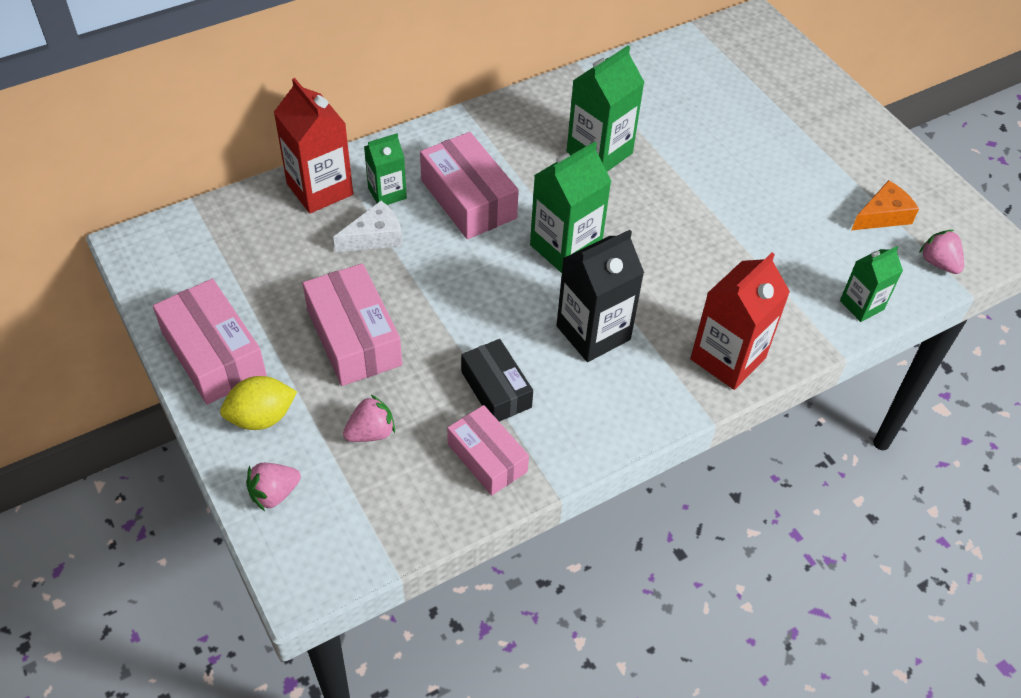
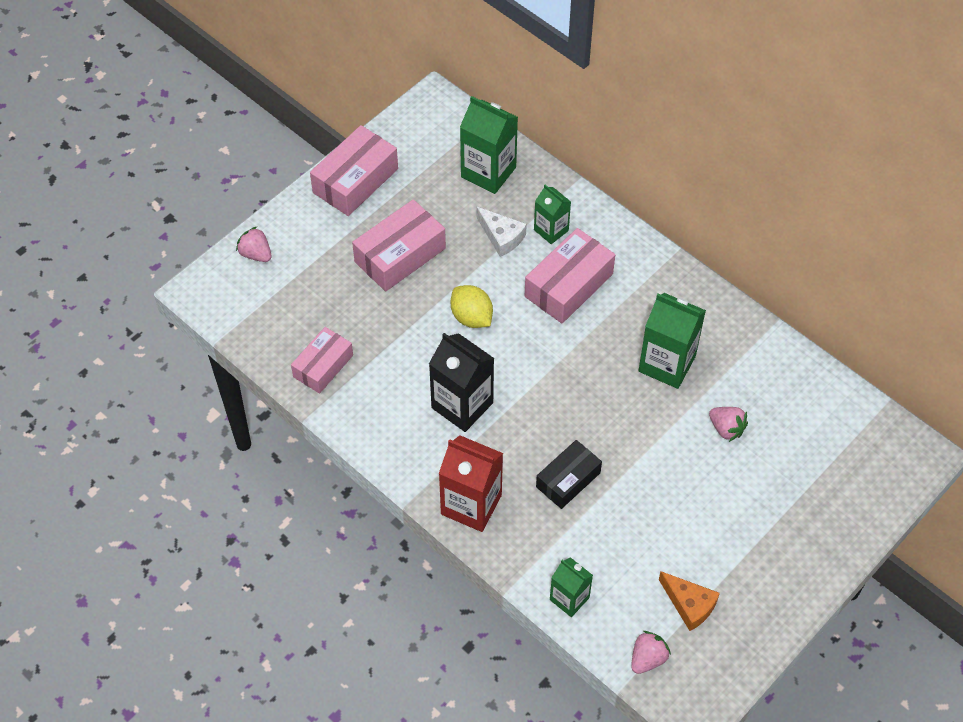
camera: 75 degrees right, 5 degrees up
yellow lemon [220,376,297,430] -> yellow lemon moved to [451,285,493,328]
red carton [274,78,353,213] -> none
pink strawberry [343,395,395,442] -> pink strawberry moved to [709,407,748,442]
black box [461,339,533,422] -> black box moved to [536,440,602,509]
green carton [530,141,612,273] -> green carton moved to [460,96,518,194]

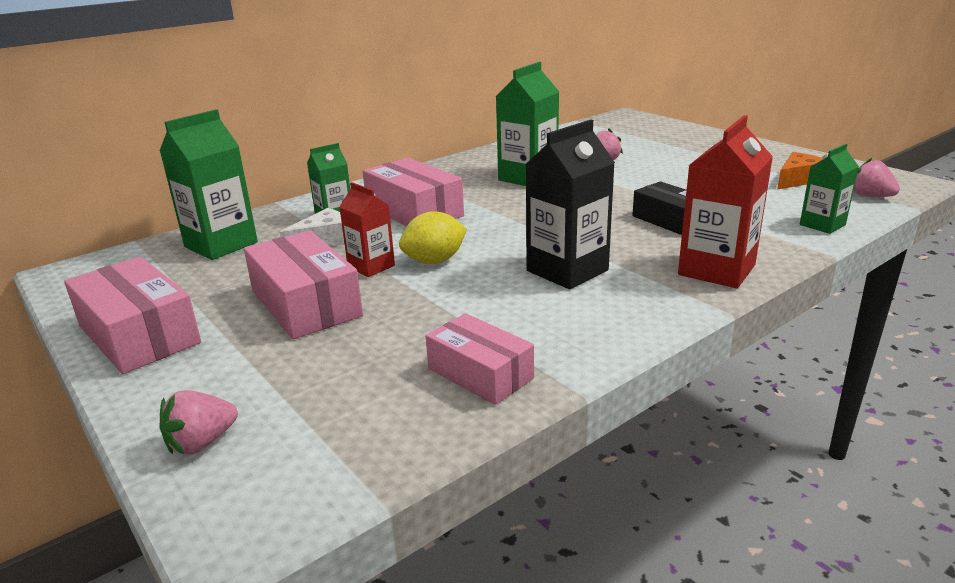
camera: 80 degrees left, 30 degrees down
none -> red carton [340,182,395,277]

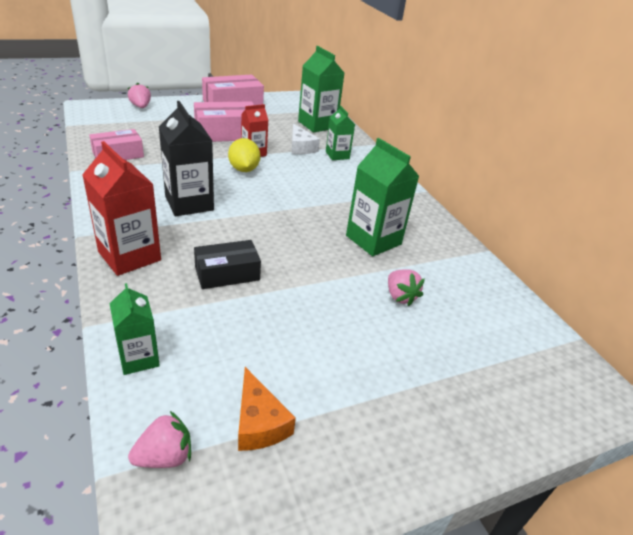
camera: 100 degrees right, 10 degrees up
pink box [362,158,464,226] -> none

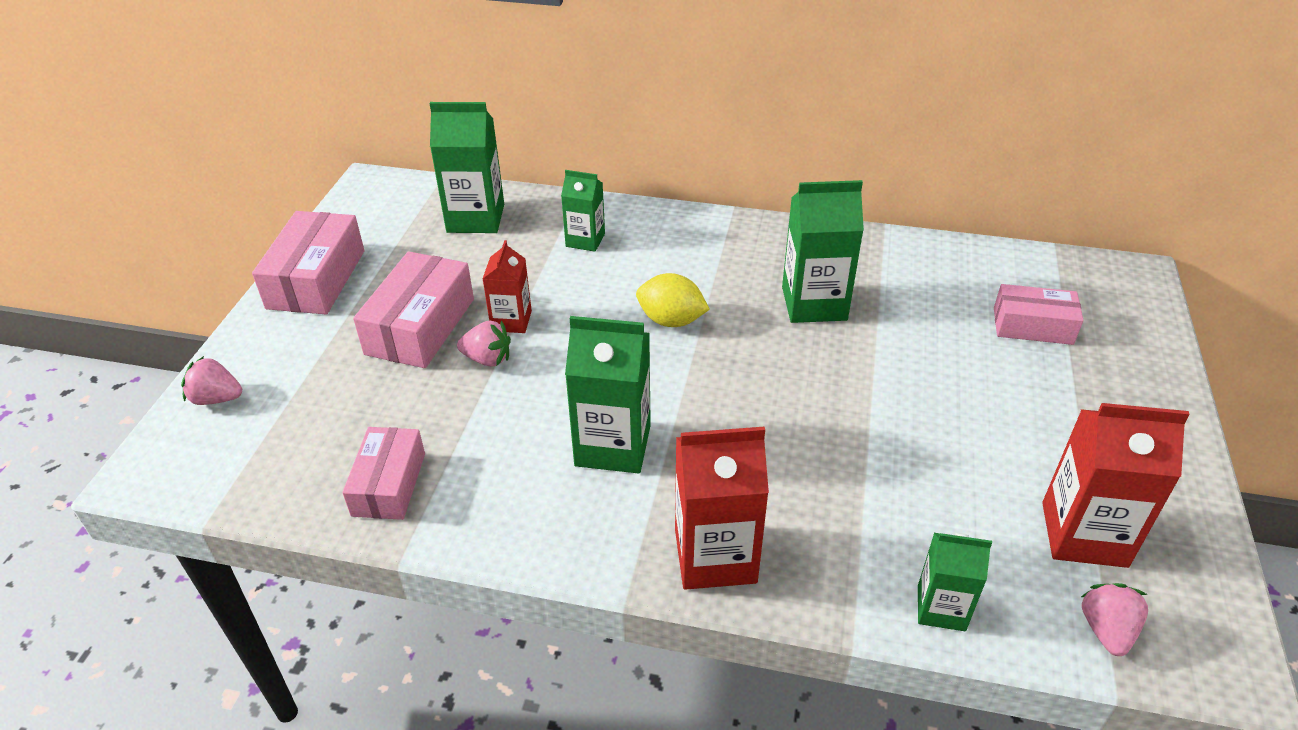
camera: 50 degrees left, 5 degrees up
black carton [159,101,214,216] -> green carton [565,316,651,474]
black box [194,240,261,289] -> none
yellow lemon [228,138,261,172] -> yellow lemon moved to [636,273,710,327]
orange cheese [238,367,296,451] -> red carton [1042,403,1190,568]
white cheese [291,124,320,154] -> none
pink strawberry [388,269,425,306] -> pink strawberry moved to [457,320,511,366]
none -> pink box [994,284,1084,345]

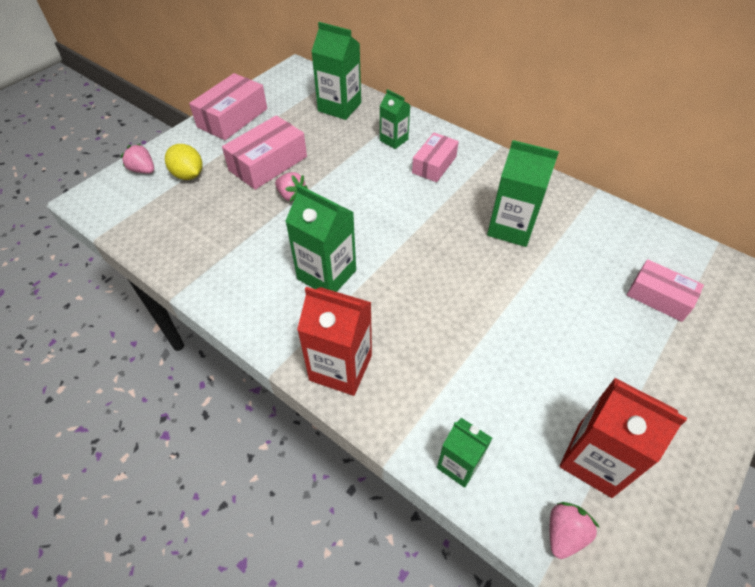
camera: 25 degrees right, 10 degrees up
pink box [342,427,425,520] -> pink box moved to [412,133,459,182]
red carton [482,240,532,333] -> none
yellow lemon [636,273,710,327] -> yellow lemon moved to [165,144,203,180]

